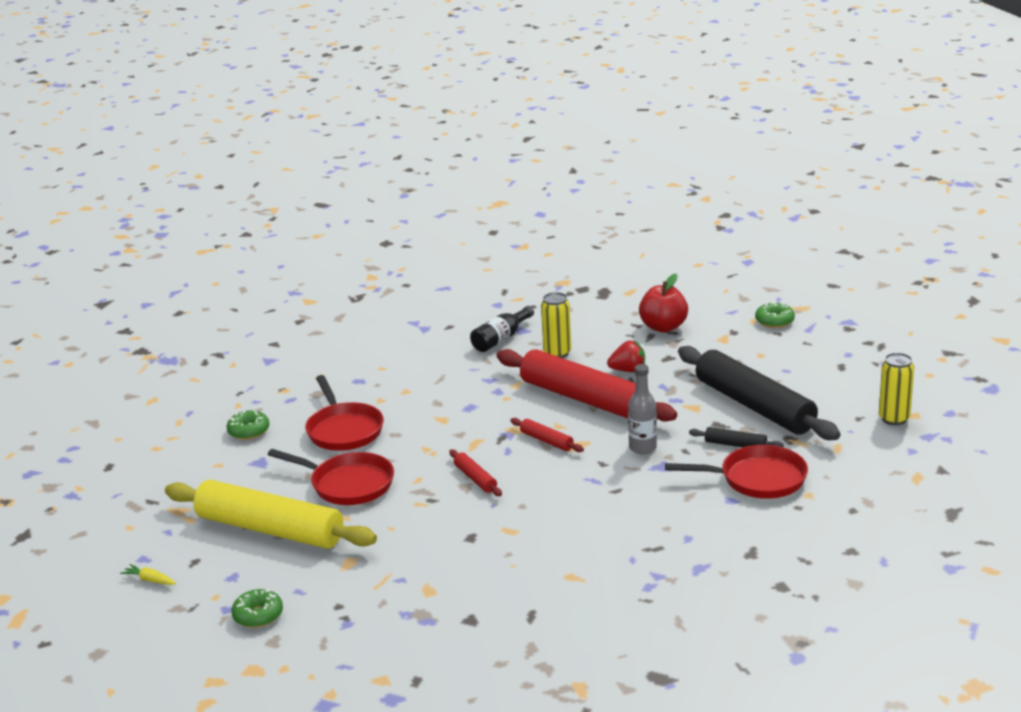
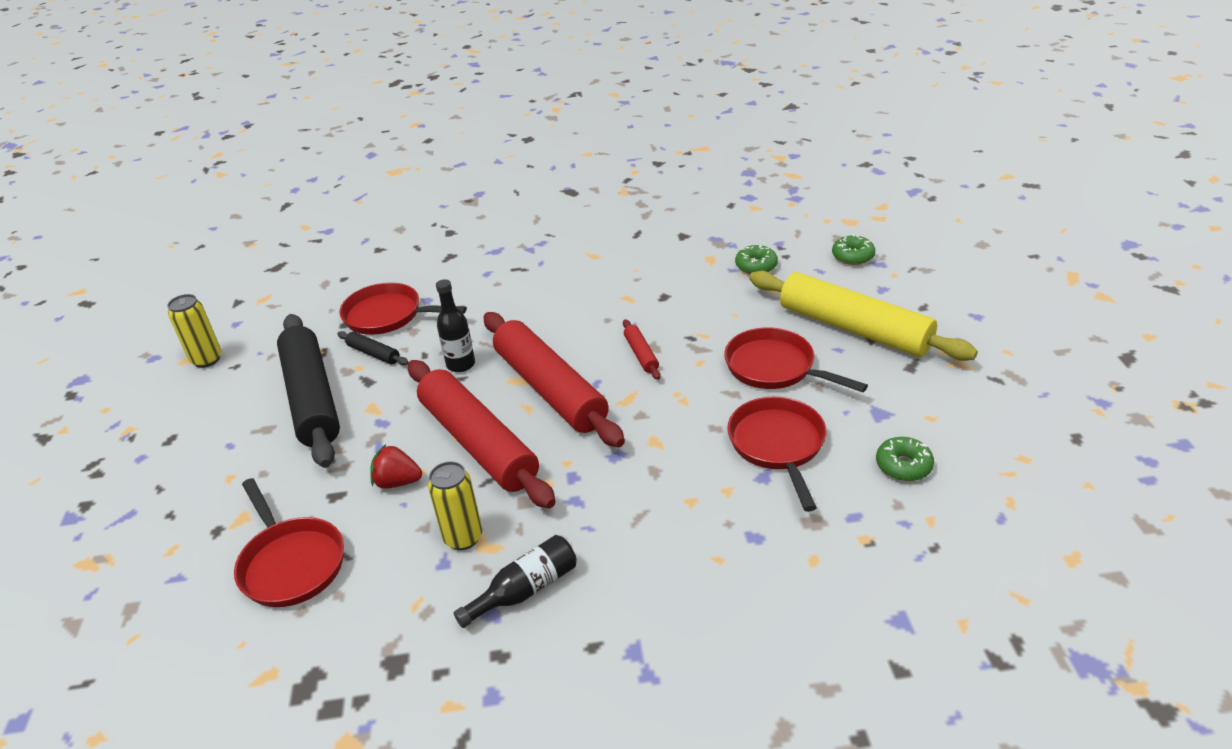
camera: 165 degrees left, 10 degrees up
yellow carrot [120,564,176,585] -> none
red rolling pin [510,418,584,452] -> red rolling pin [484,312,625,447], size x2.42
grey bottle [628,364,657,454] -> black bottle [436,279,475,372]
red apple [639,273,688,332] -> red pan [234,478,344,607]
green donut [755,301,795,328] -> green donut moved to [735,245,778,274]

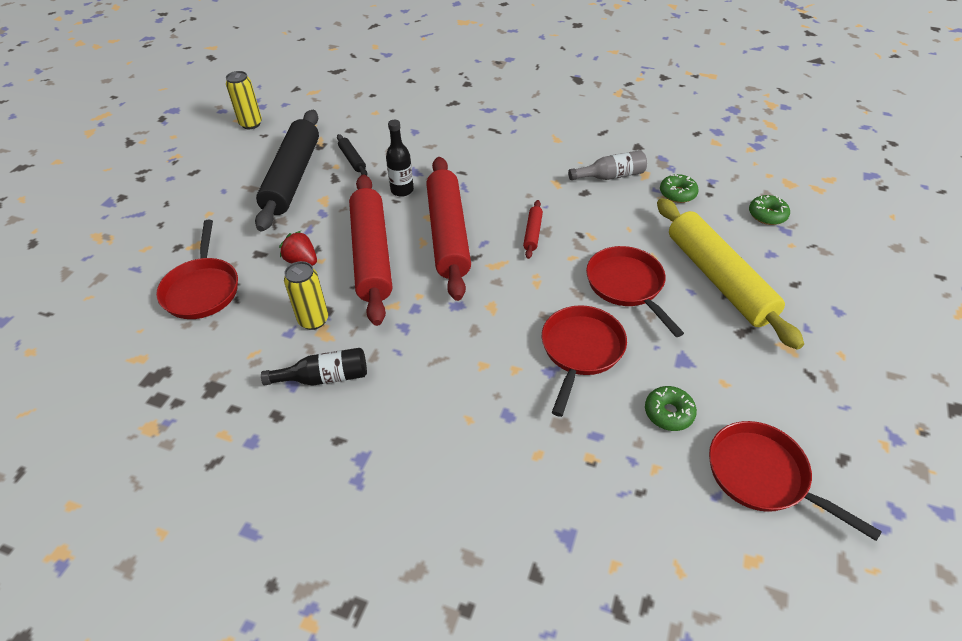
camera: 25 degrees right, 10 degrees up
red pan [339,283,467,335] -> red pan moved to [709,421,882,541]
none -> grey bottle [568,150,647,180]

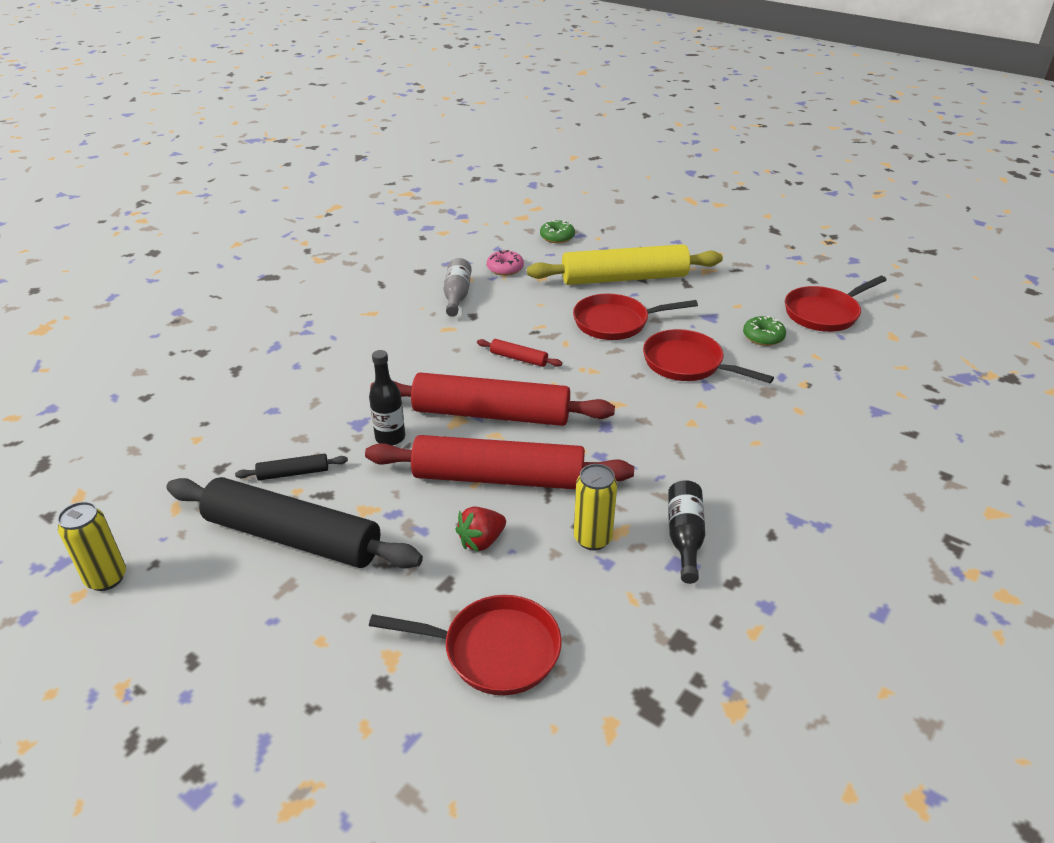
camera: 75 degrees left, 10 degrees down
green donut [660,174,699,203] -> pink donut [487,250,524,276]

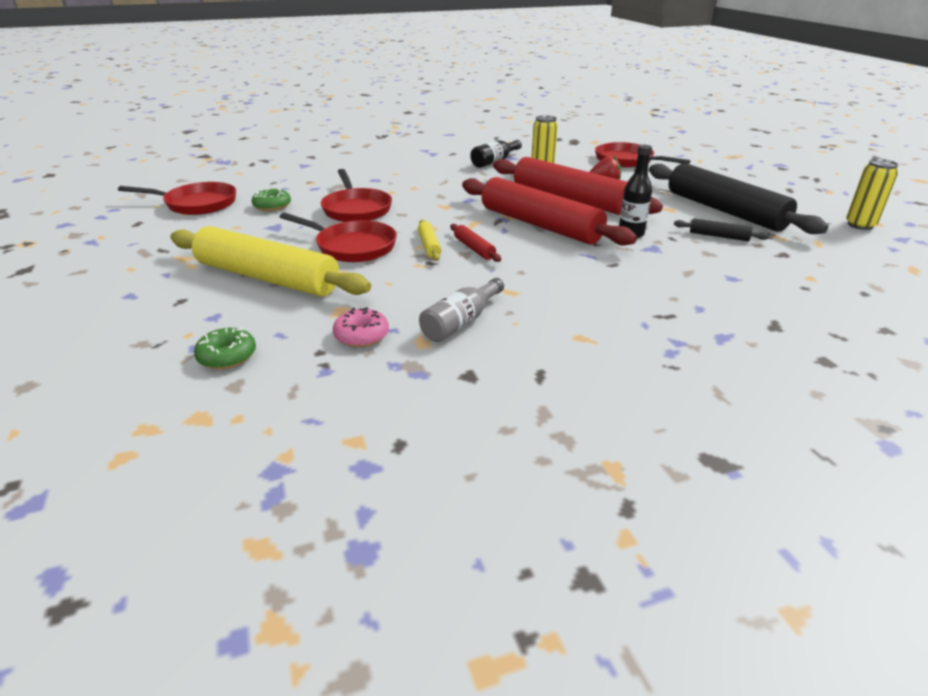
camera: 145 degrees left, 5 degrees down
none -> yellow rolling pin [418,219,441,261]

